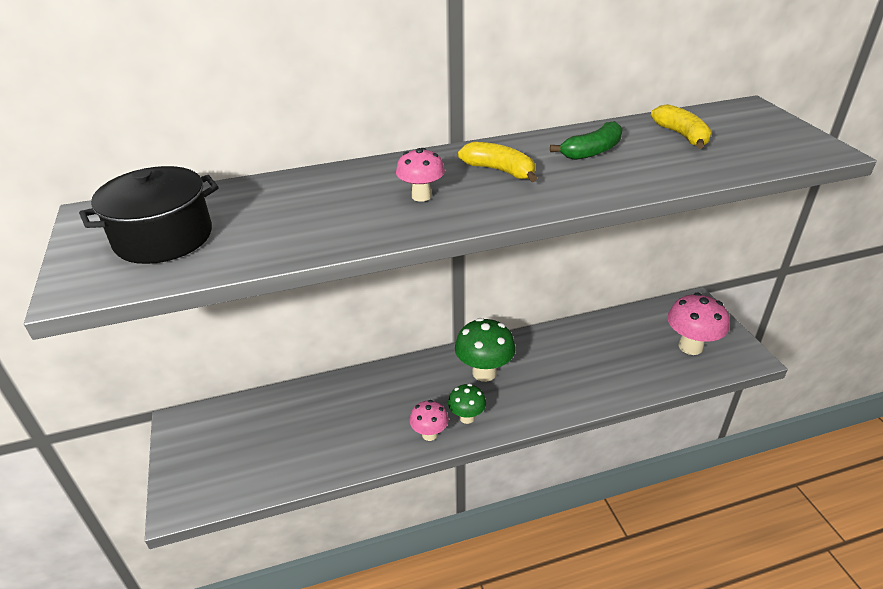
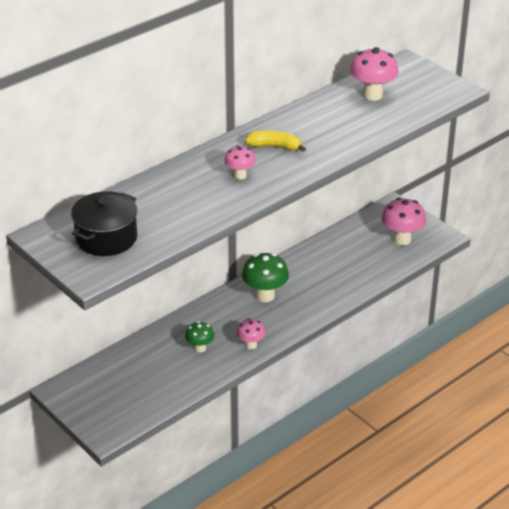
camera: 25 degrees left, 0 degrees up
green mushroom [448,384,486,424] -> green mushroom moved to [185,321,214,353]
green banana [550,121,623,160] -> none
yellow banana [651,104,712,149] -> pink mushroom [350,47,399,101]

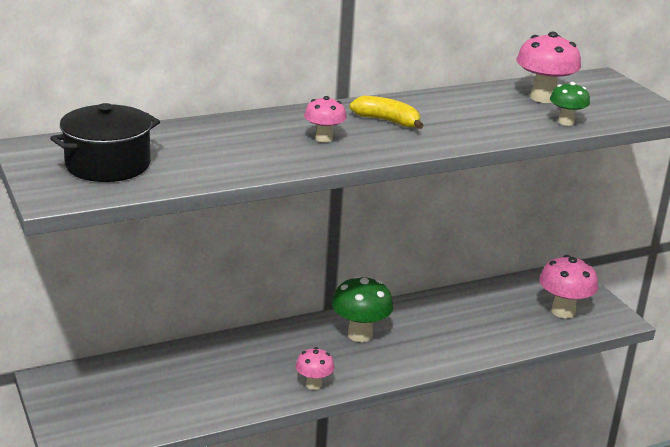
camera: 15 degrees right, 10 degrees down
green mushroom [185,321,214,353] -> green mushroom moved to [550,82,590,126]

